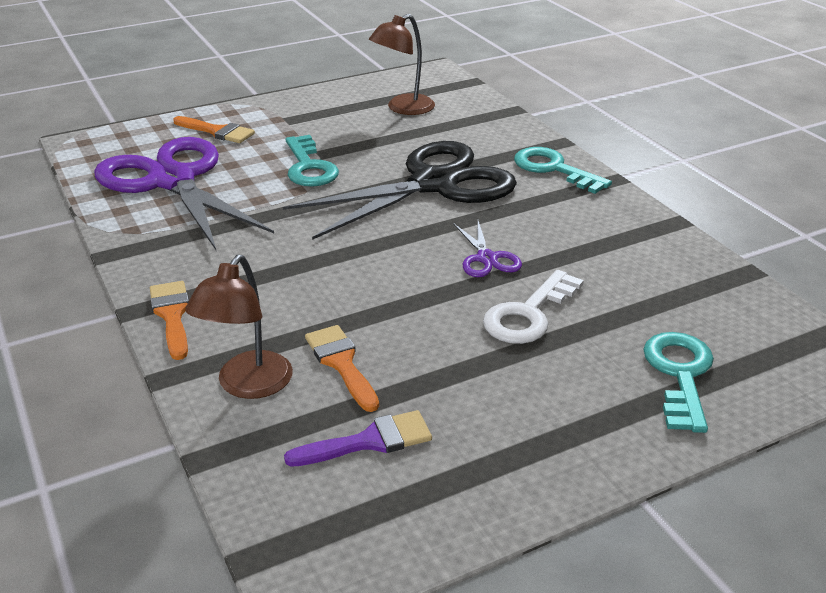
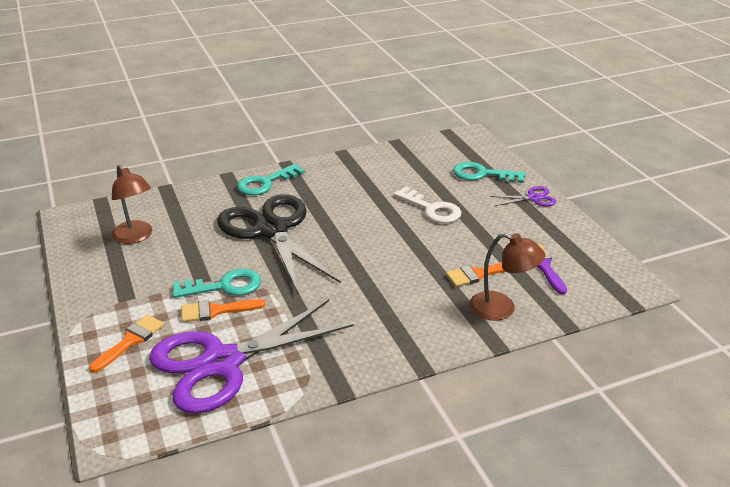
camera: 85 degrees left, 0 degrees up
orange brush [150,281,189,360] -> orange brush moved to [181,299,265,322]
purple scissors [453,221,522,277] -> purple scissors moved to [490,186,556,206]

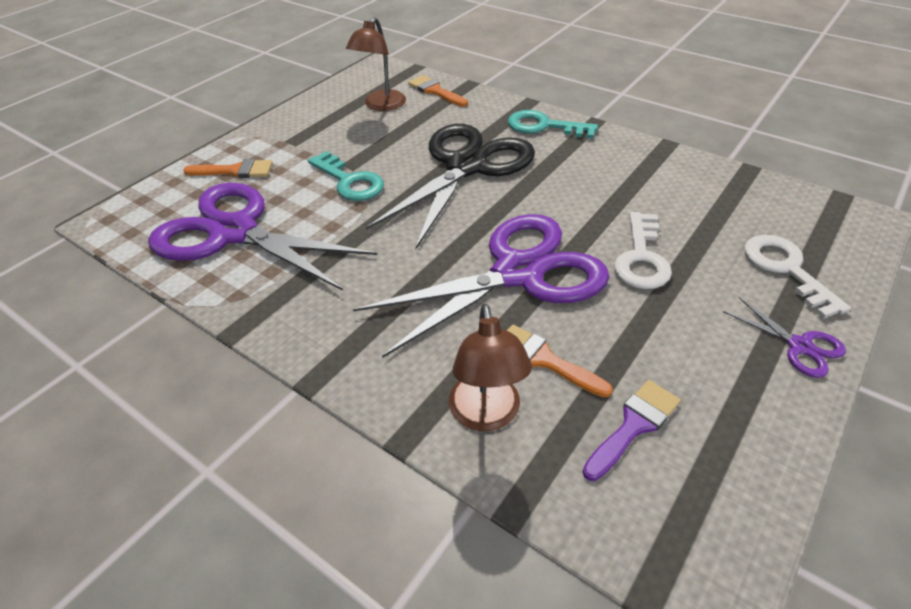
camera: 60 degrees right, 10 degrees up
orange brush [181,299,265,322] -> orange brush moved to [408,75,468,107]
turquoise key [453,162,526,183] -> white key [744,235,851,319]
none -> purple scissors [353,214,610,358]

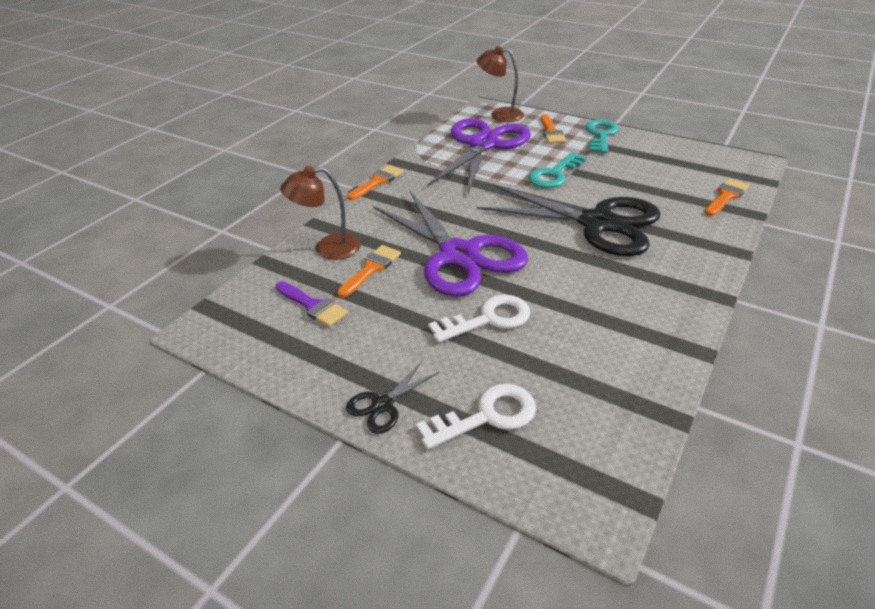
camera: 85 degrees right, 5 degrees down
brown lamp [346,17,406,111] -> brown lamp moved to [477,46,524,122]
turquoise key [508,110,598,138] -> turquoise key moved to [585,119,619,153]
white key [614,212,672,289] -> white key turned 150 degrees clockwise [428,295,530,343]
purple scissors [723,297,846,378] -> black scissors [346,361,440,434]
none -> orange brush [347,165,403,200]

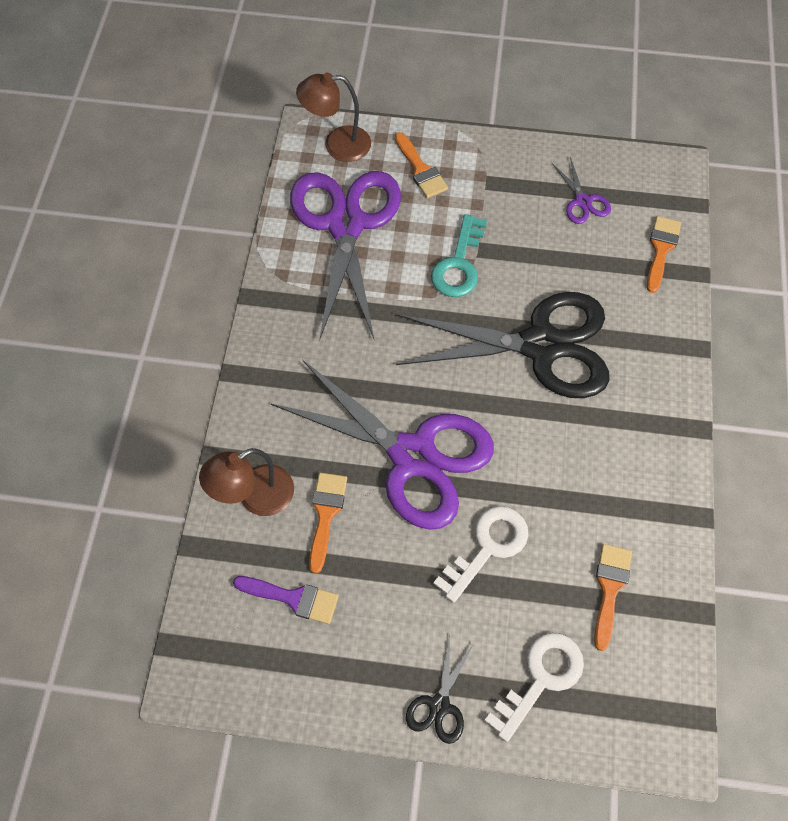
camera: 25 degrees left, 25 degrees up
orange brush [347,165,403,200] -> orange brush moved to [594,544,632,651]
turquoise key [585,119,619,153] -> none
none -> purple scissors [552,157,611,224]

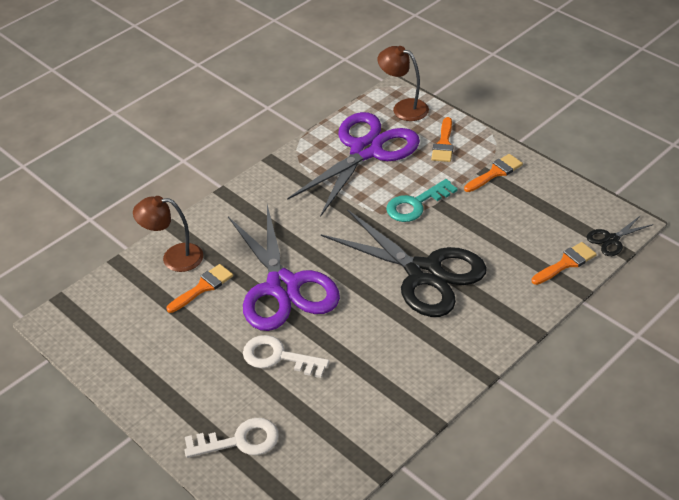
camera: 40 degrees right, 20 degrees down
purple brush [233,576,339,624] -> none
black scissors [406,634,473,744] -> black scissors moved to [587,215,653,256]
white key [433,506,528,603] -> white key turned 150 degrees counterclockwise [243,335,330,378]
purple scissors [552,157,611,224] -> none
orange brush [594,544,632,651] -> orange brush moved to [464,154,523,192]

